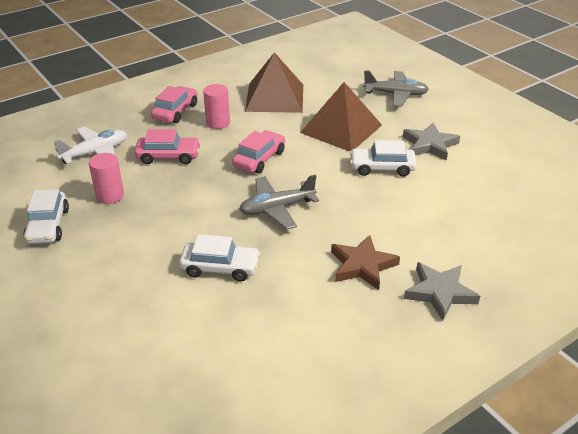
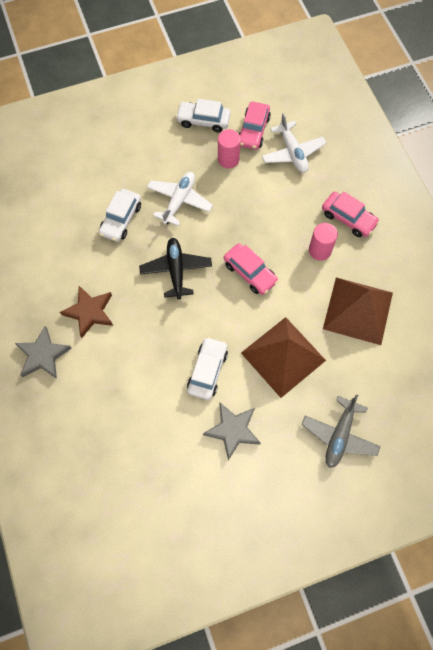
camera: 105 degrees right, 30 degrees up
pink car [134,129,201,164] -> pink car moved to [239,102,271,150]
grey plane [239,174,319,230] -> black plane [139,238,212,299]
none -> white plane [147,172,213,226]

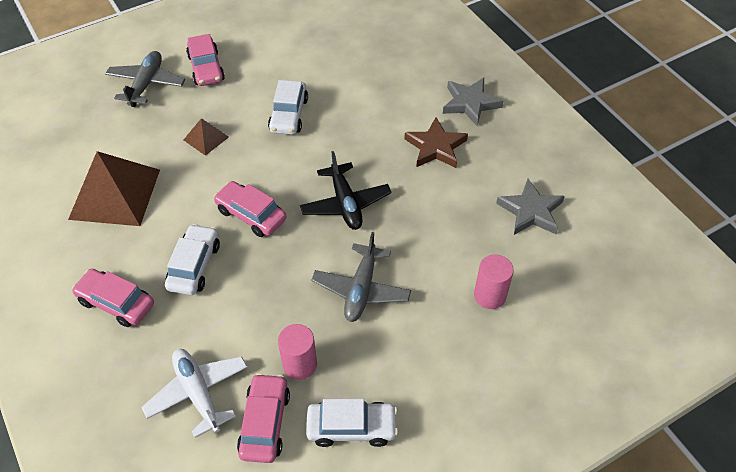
camera: 170 degrees right, 15 degrees down
white car [99,189,141,242] -> white car moved to [165,224,220,295]
white plane [147,172,213,226] -> grey plane [311,232,411,322]
grey star [203,403,261,461] -> grey star moved to [496,179,565,235]
brown pyramid [241,317,326,398] -> brown pyramid [184,118,229,156], size x0.47
pink cylinder [309,223,338,261] -> pink cylinder moved to [474,254,514,309]
none -> pink car [186,34,225,86]

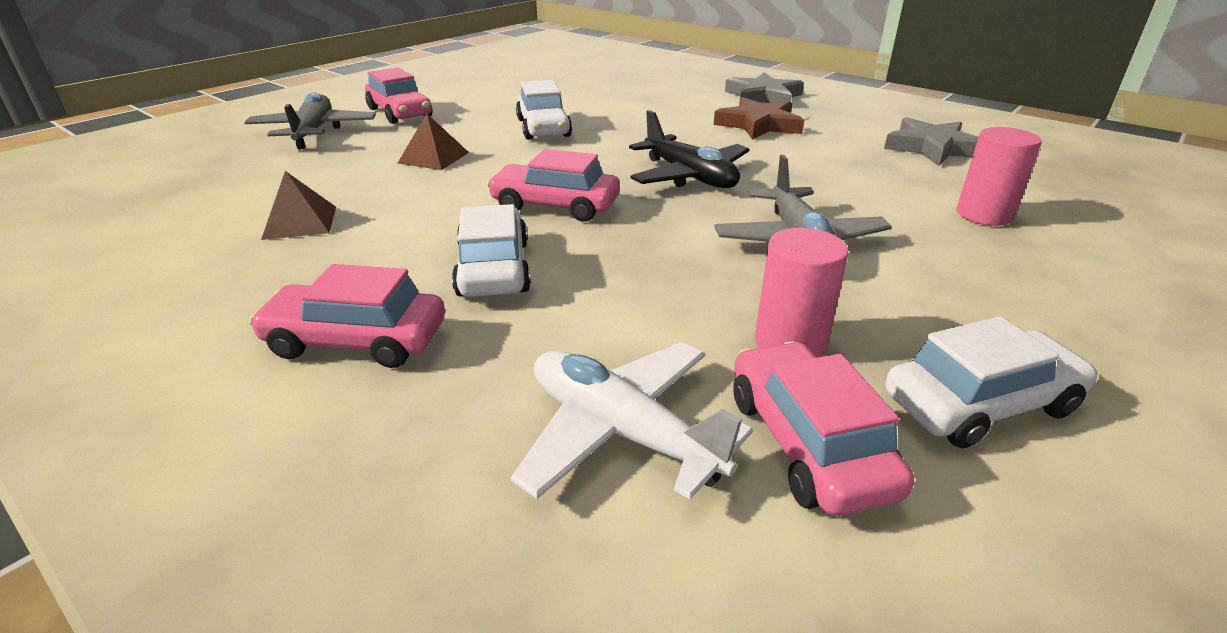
camera: 20 degrees left, 20 degrees down
brown pyramid [68,151,160,226] -> brown pyramid [261,171,336,240], size x0.47

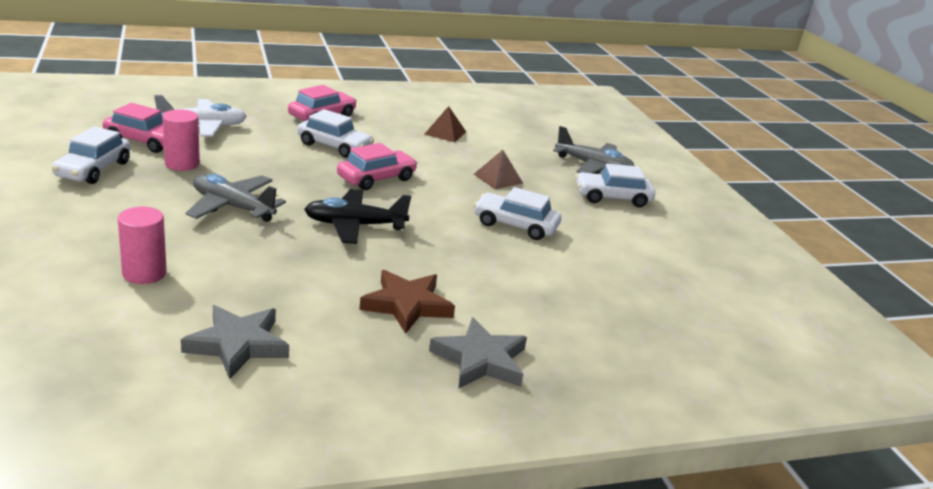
camera: 120 degrees right, 5 degrees down
pink car [365,67,432,124] -> white car [575,164,655,207]

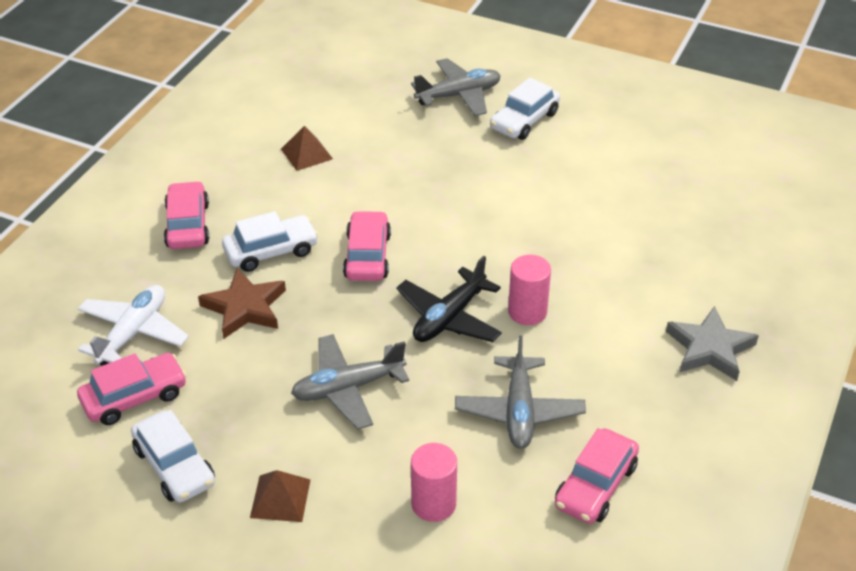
camera: 45 degrees left, 15 degrees up
pink cylinder [162,109,200,171] -> pink cylinder moved to [508,255,551,325]
grey star [181,305,289,379] -> pink car [555,428,639,524]
brown star [359,270,455,334] -> brown star moved to [198,268,286,339]
white car [473,187,562,240] -> none
brown pyramid [474,150,523,189] -> brown pyramid moved to [250,470,311,522]
none -> grey plane [455,335,586,449]

